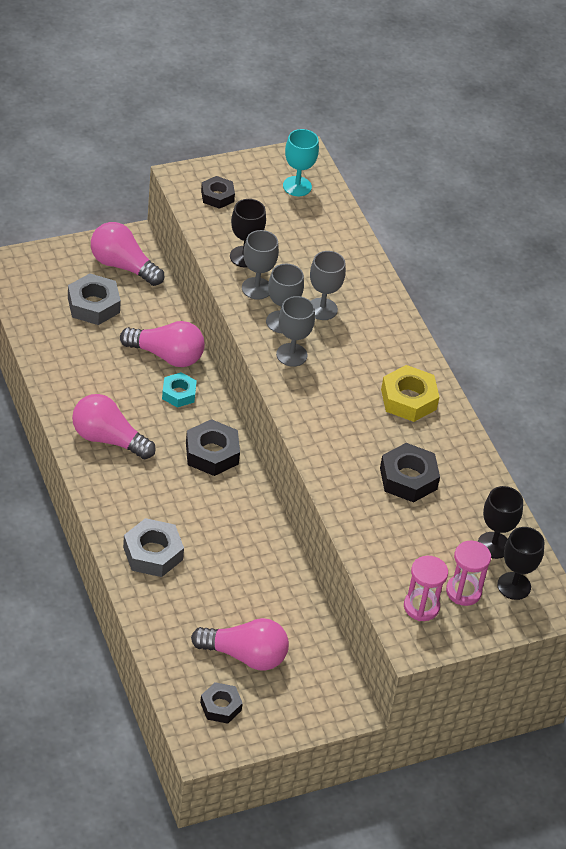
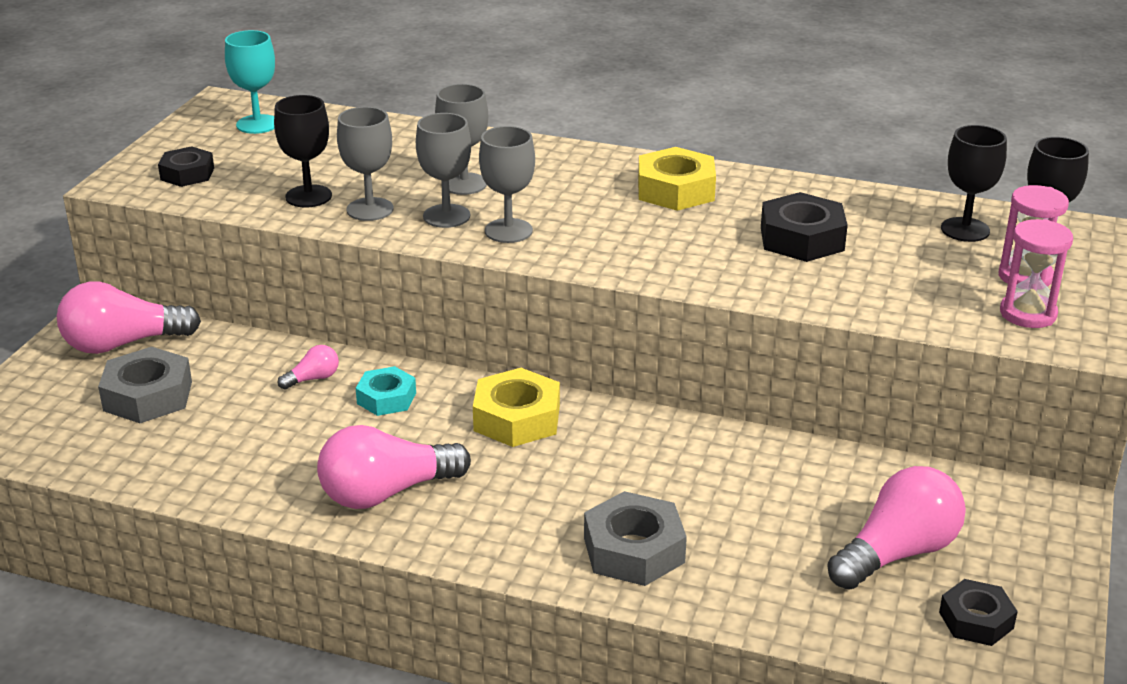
camera: 45 degrees left, 15 degrees down
pink light bulb [120,321,205,367] -> pink light bulb [278,345,339,390], size x0.46
black nut [186,419,240,476] -> yellow nut [473,368,560,447]

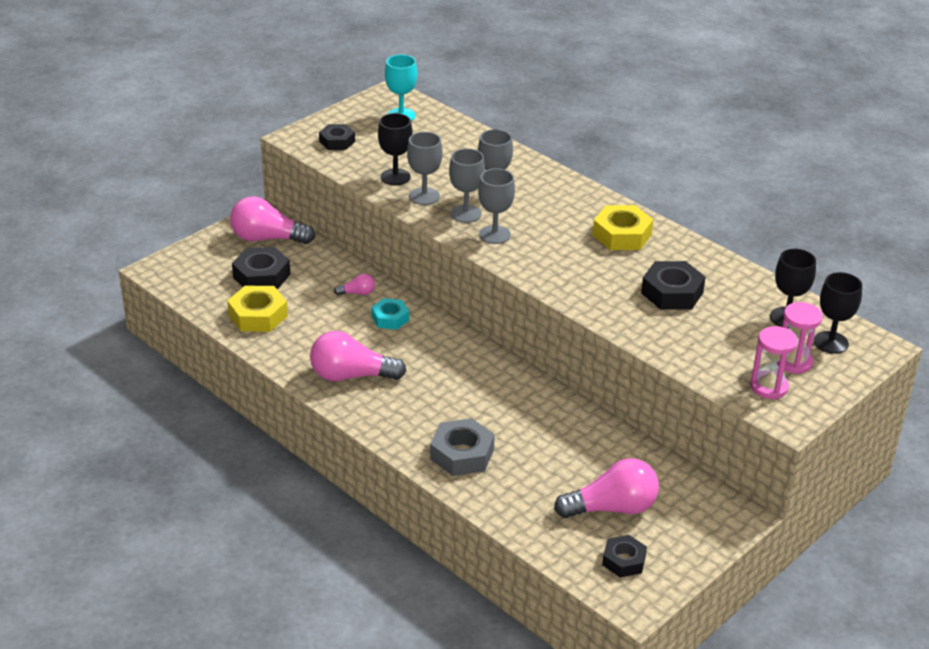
camera: 25 degrees right, 5 degrees up
grey nut [98,347,192,423] -> black nut [232,247,290,289]
yellow nut [473,368,560,447] -> yellow nut moved to [227,286,288,332]

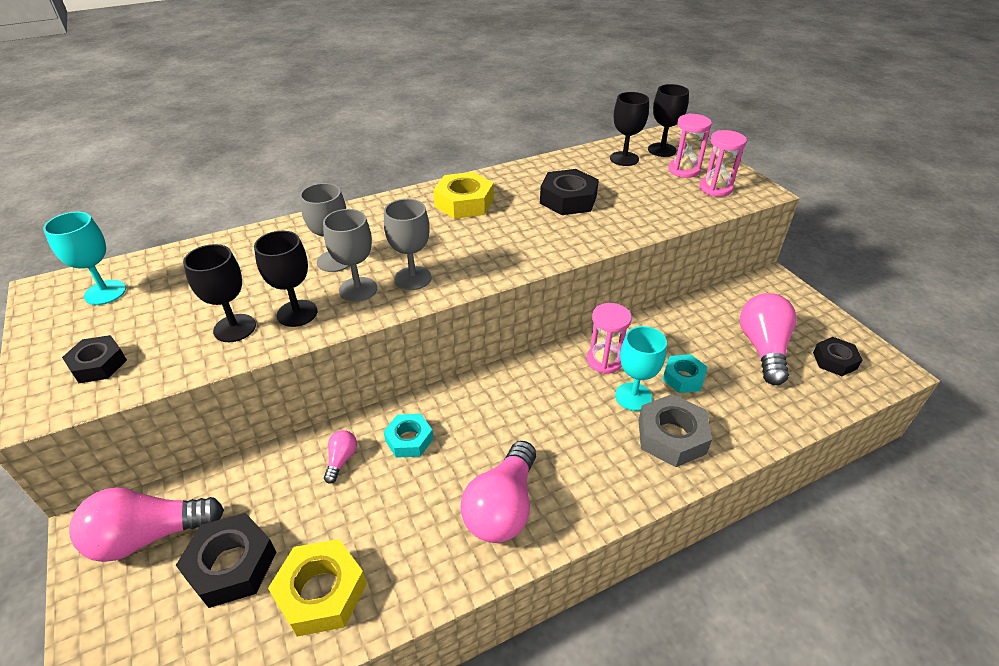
camera: 70 degrees left, 5 degrees up
pink light bulb [230,197,315,244] -> pink light bulb turned 45 degrees clockwise [69,487,224,562]
grey goblet [407,132,442,205] -> black goblet [254,231,318,327]
none -> pink hourglass [587,303,632,374]
none -> turquoise goblet [615,326,667,411]
none -> turquoise nut [662,354,707,393]

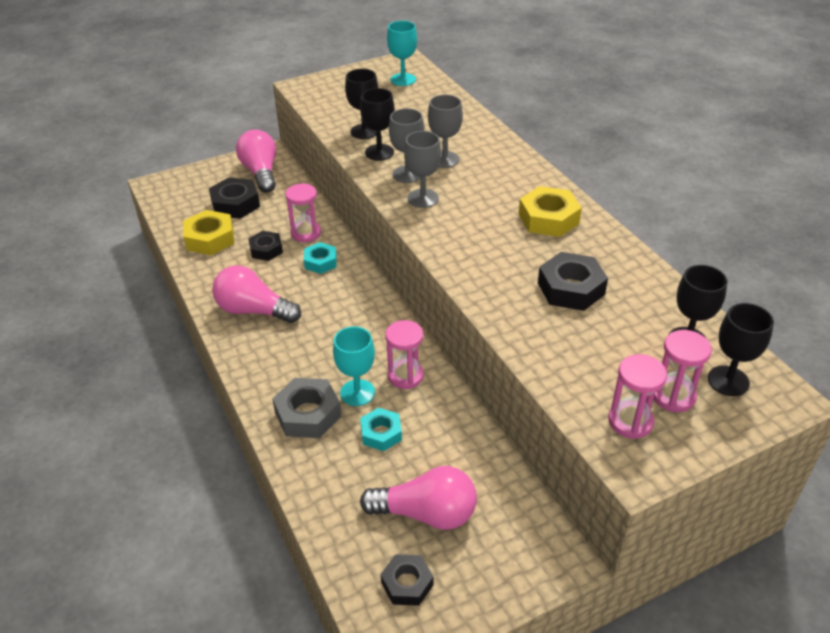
camera: 90 degrees right, 0 degrees up
black nut [62,335,127,383] -> black nut moved to [248,231,283,261]
pink light bulb [324,430,357,484] -> pink hourglass [285,183,321,242]

